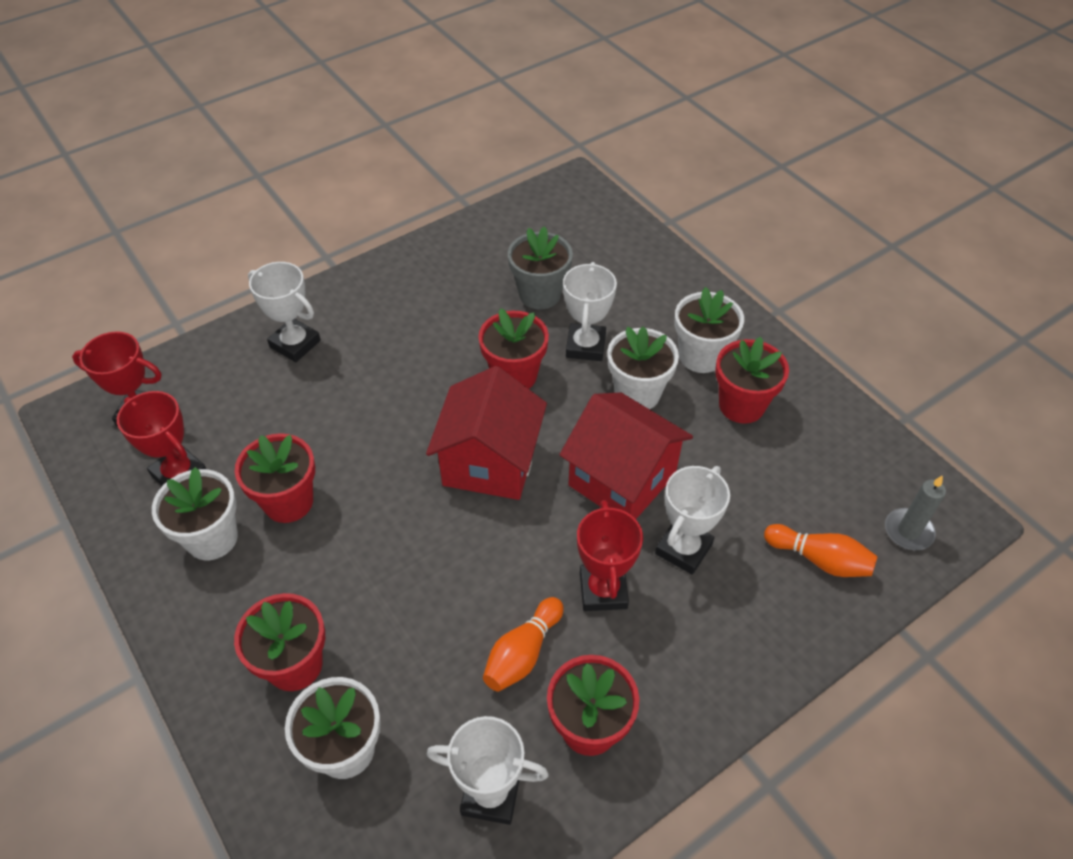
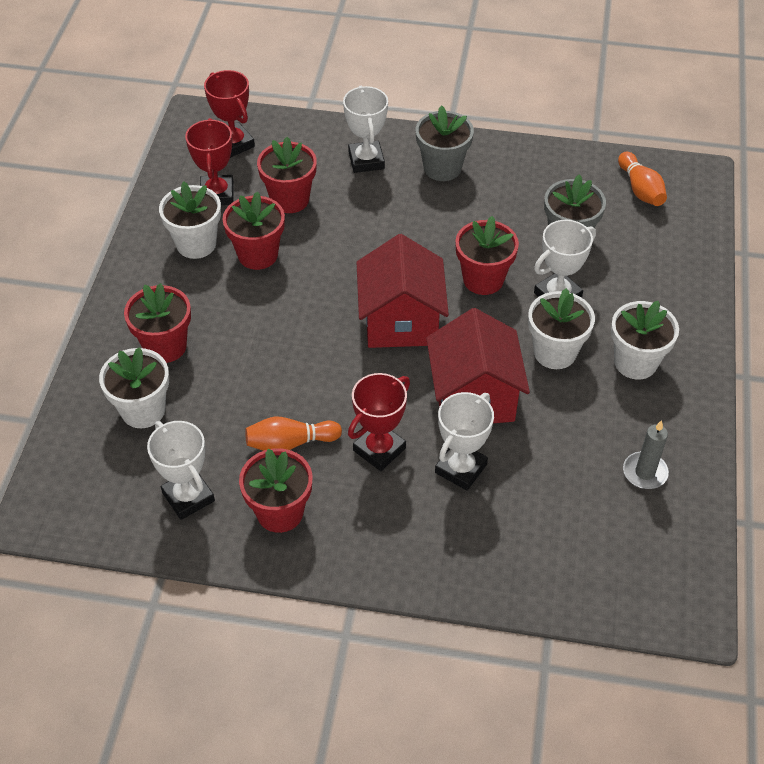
camera: 45 degrees right, 0 degrees up
red house [426,366,547,500] -> red house turned 60 degrees counterclockwise [356,234,449,348]
white trophy [655,466,730,575] -> white trophy turned 45 degrees counterclockwise [435,392,494,491]
red flower pot [715,337,789,424] -> red flower pot moved to [257,137,317,213]
orange bowling pin [764,524,878,577] -> orange bowling pin moved to [618,152,667,206]
grey candle [885,475,946,550] -> grey candle moved to [623,420,669,489]
none -> grey flower pot [416,105,474,181]

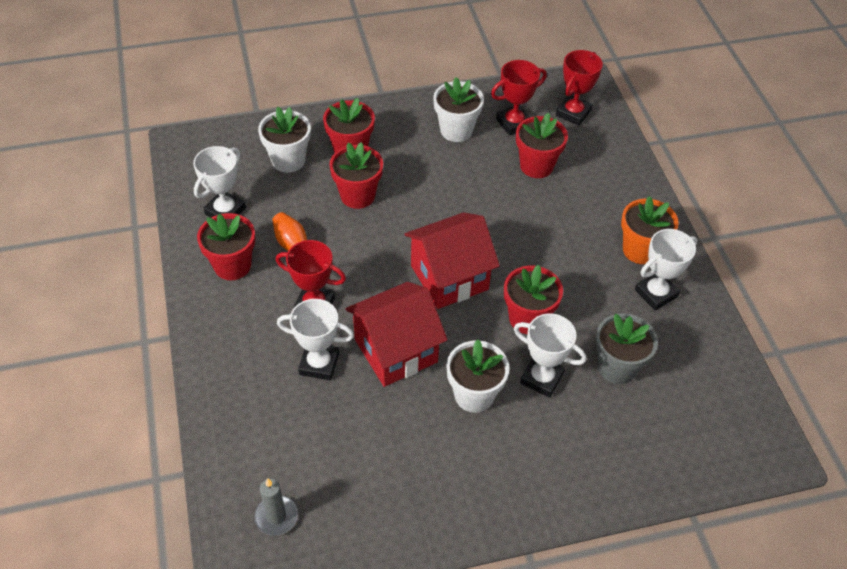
camera: 65 degrees right, 0 degrees up
red flower pot [222,192,285,270] -> red flower pot moved to [329,142,383,209]
white trophy [343,86,388,173] -> white trophy moved to [635,229,698,310]
grey flower pot [416,105,474,181] -> orange flower pot [621,196,679,264]
white flower pot [611,301,679,379] -> none
orange bowling pin [618,152,667,206] -> none
grey candle [623,420,669,489] -> grey candle moved to [254,478,298,536]

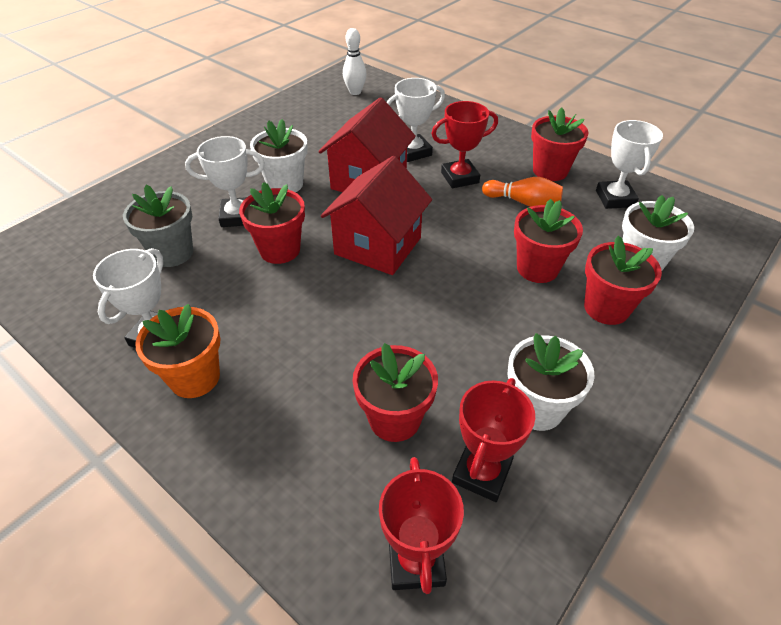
camera: 145 degrees right, 5 degrees down
grey candle [254,478,298,536] -> white bowling pin [343,28,367,95]

